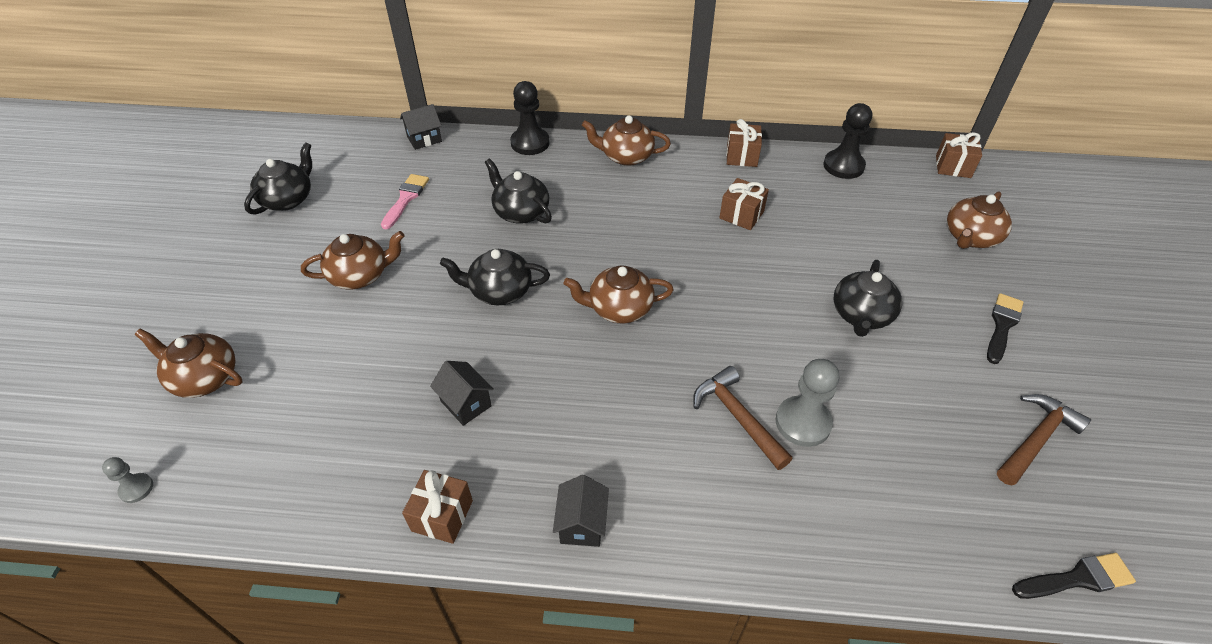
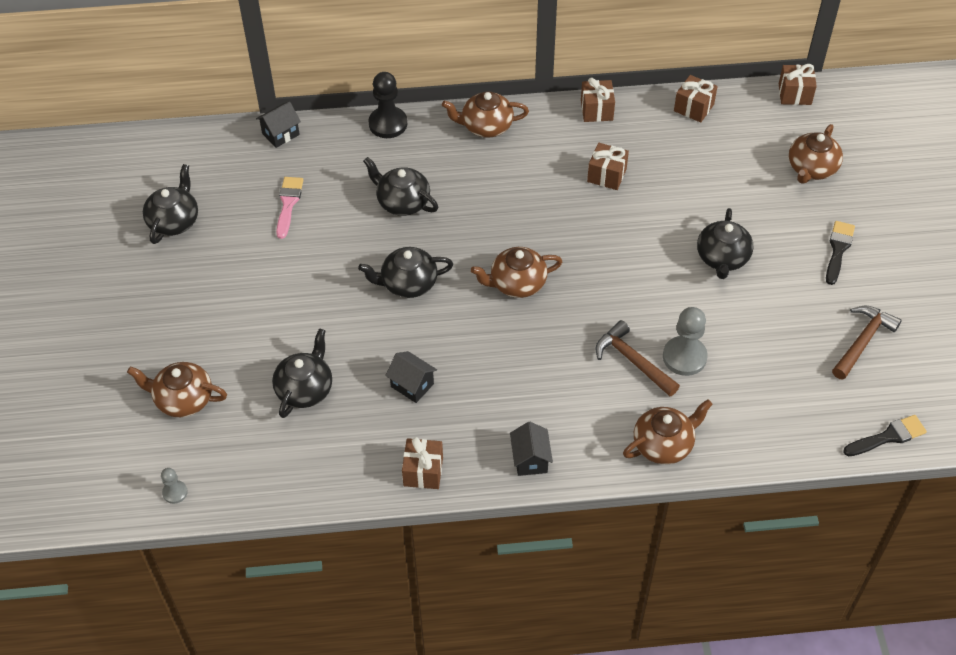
camera: 10 degrees left, 5 degrees up
brown teapot [301,231,404,289] -> brown teapot moved to [623,399,713,464]
black pawn [823,103,872,179] -> brown gift [674,75,718,123]
none -> black teapot [272,328,332,418]

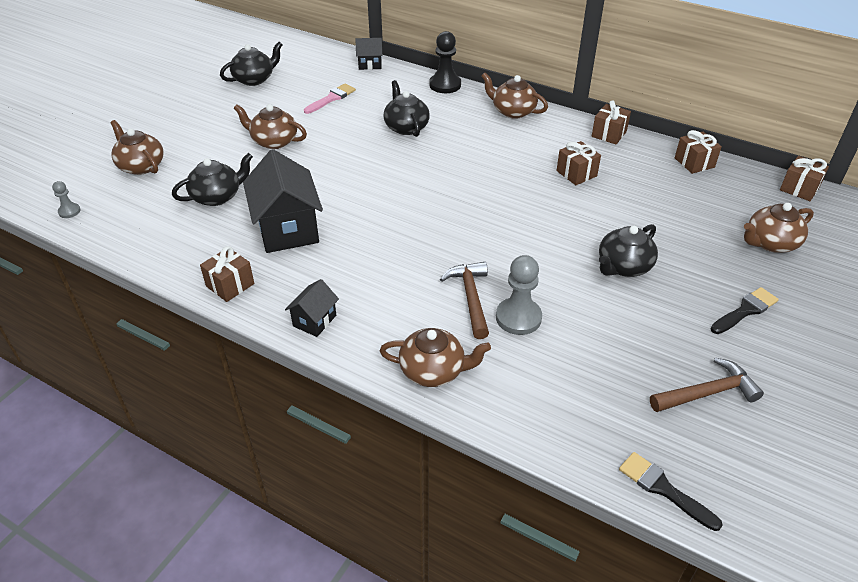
camera: 35 degrees right, 10 degrees down
black teapot [358,247,453,298] -> none
black house [385,351,437,403] -> black house [243,149,323,253], size x2.00
brown teapot [471,247,563,298] -> brown teapot moved to [233,104,307,149]
black brush [843,415,927,456] -> black brush turned 150 degrees counterclockwise [619,452,723,531]

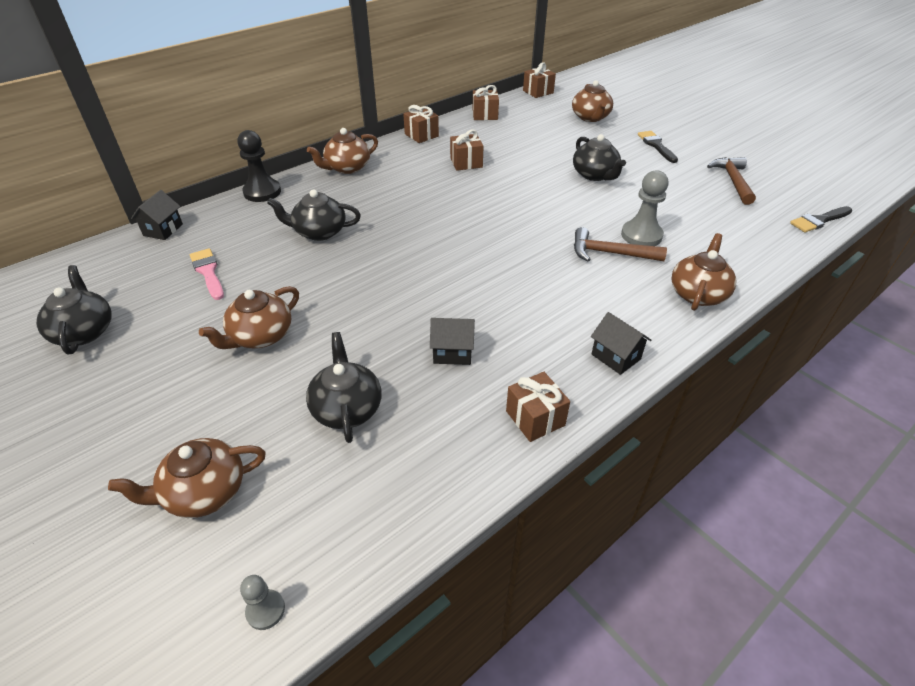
camera: 70 degrees left, 0 degrees up
black house [243,149,323,253] -> black house [430,318,475,365], size x0.50

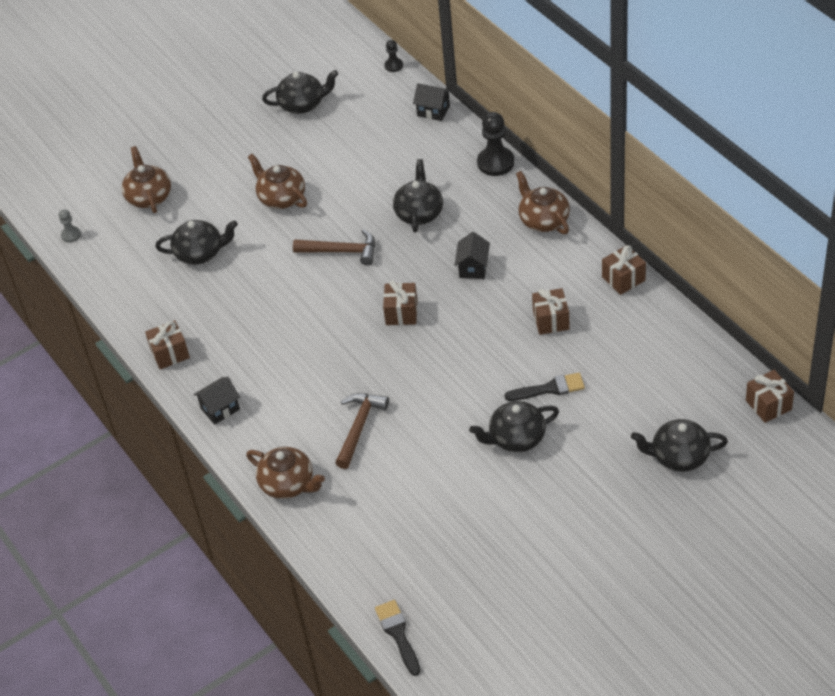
camera: 100 degrees right, 5 degrees up
pink brush [190,248,224,300] -> none
black house [430,318,475,365] -> black house moved to [455,232,490,279]
brown gift [473,85,499,120] -> brown gift moved to [383,280,417,325]
brown teapot [572,80,613,122] -> black teapot [631,419,728,472]
grey pawn [621,170,669,246] -> none
black brush [638,131,678,163] -> black brush moved to [505,373,585,401]
brown hammer [707,157,756,205] -> brown hammer moved to [293,229,375,266]
none -> black pawn [385,40,403,72]

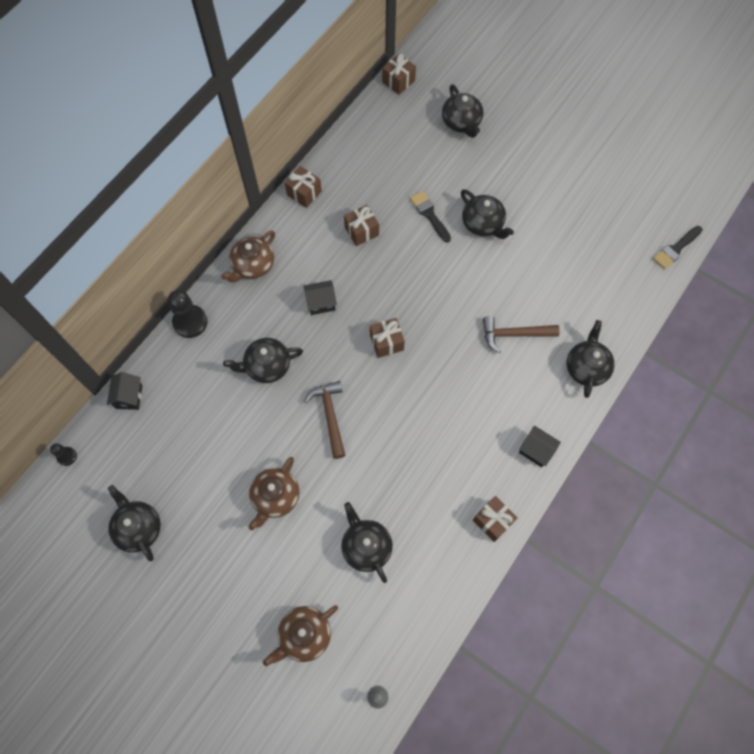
camera: 115 degrees left, 20 degrees up
brown teapot [246,447,325,499] -> black teapot [567,320,615,398]

